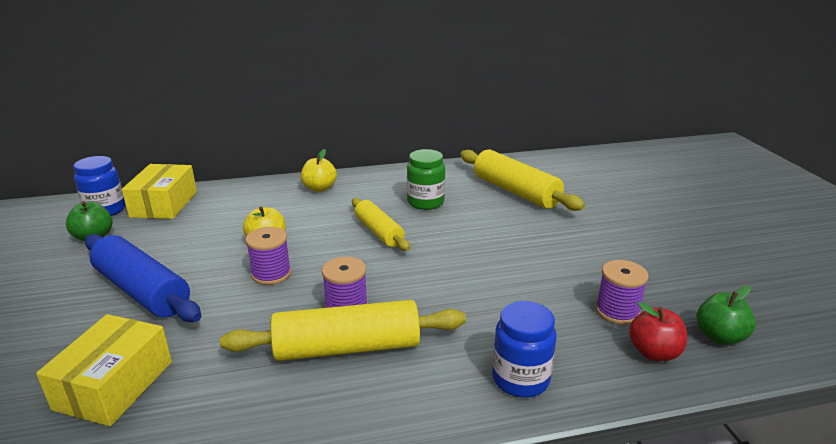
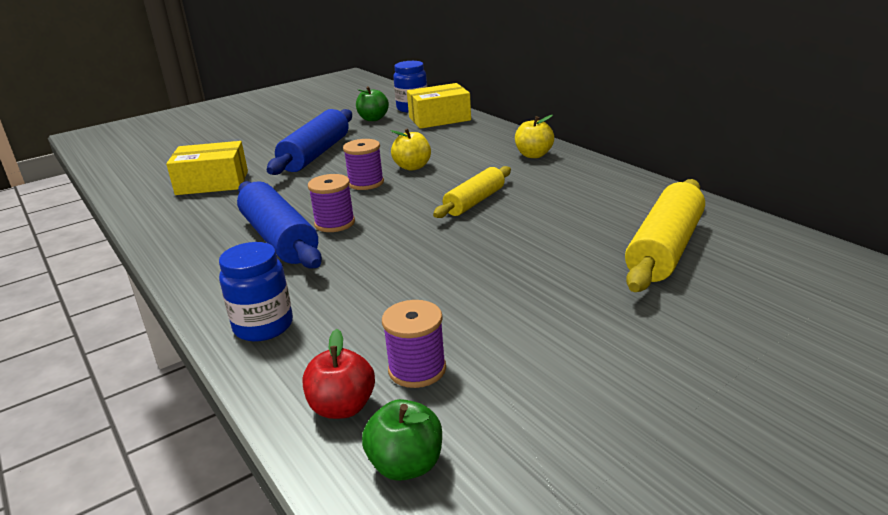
camera: 70 degrees right, 0 degrees up
yellow rolling pin [220,300,466,361] -> blue rolling pin [237,181,322,269]
green jar [407,149,445,210] -> none

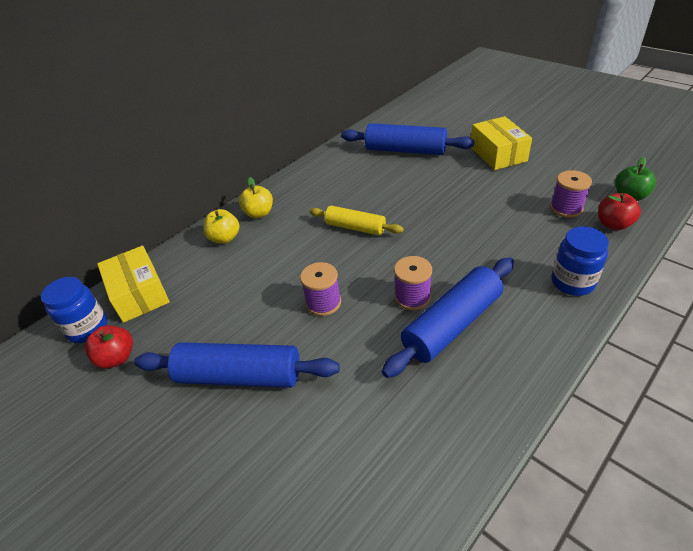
camera: 100 degrees left, 15 degrees up
yellow box [166,141,248,195] -> yellow box moved to [471,116,532,170]
green apple [356,86,389,121] -> red apple [85,325,133,369]
yellow apple [391,128,431,171] -> yellow apple moved to [203,209,239,244]
yellow rolling pin [625,179,705,292] -> blue rolling pin [341,123,475,155]

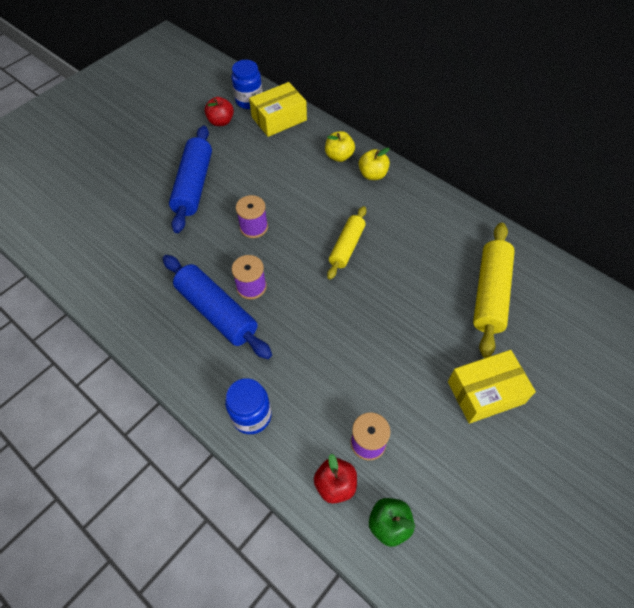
camera: 85 degrees right, 15 degrees up
blue rolling pin [341,123,475,155] -> yellow rolling pin [473,223,515,358]

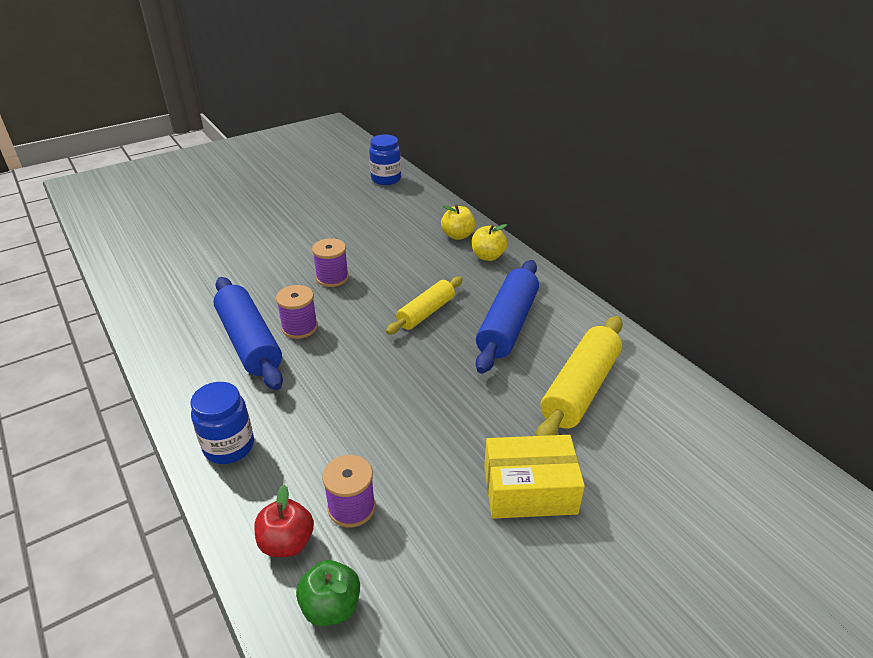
camera: 15 degrees right, 20 degrees down
blue rolling pin [169,125,212,233] -> blue rolling pin moved to [476,260,539,374]
red apple [204,97,234,126] -> none
yellow box [249,82,307,137] -> none

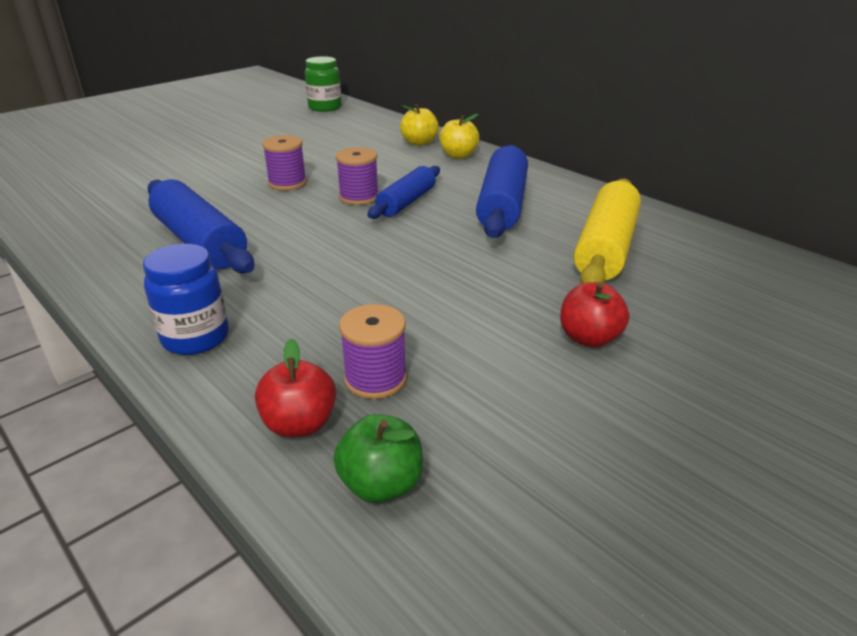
camera: 10 degrees left, 5 degrees down
purple spool [276,285,318,339] -> purple spool moved to [336,147,379,205]
blue jar [369,135,401,185] -> green jar [305,56,342,112]
yellow rolling pin [386,277,463,335] -> blue rolling pin [367,166,440,219]
yellow box [484,435,585,519] -> red apple [560,282,629,348]

